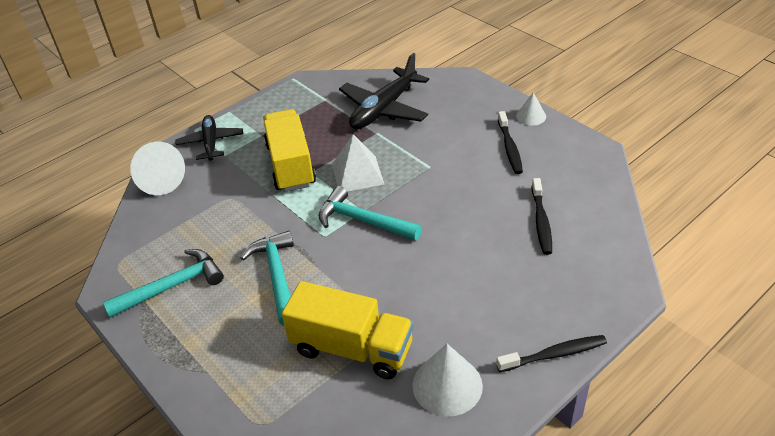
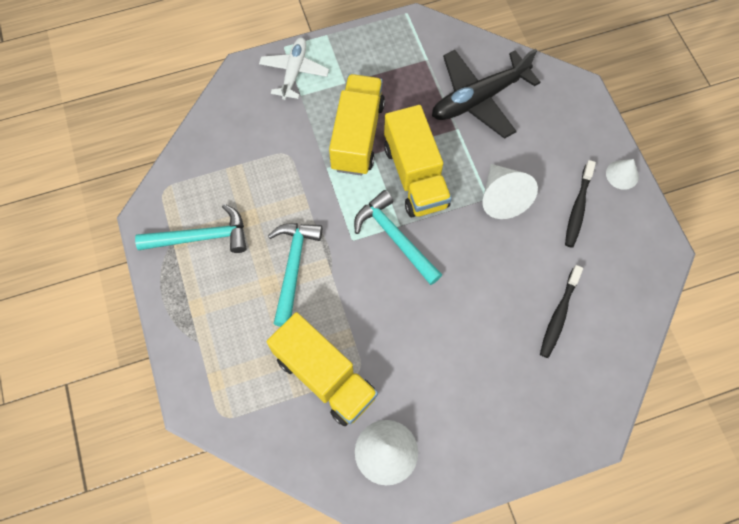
camera: 20 degrees right, 25 degrees up
white cone [130,142,185,195] -> white cone moved to [483,164,538,219]
black plane [176,115,243,161] -> white plane [259,38,329,100]
white pyramid [332,134,384,191] -> yellow truck [384,105,452,217]
black toothbrush [496,335,607,372] -> none

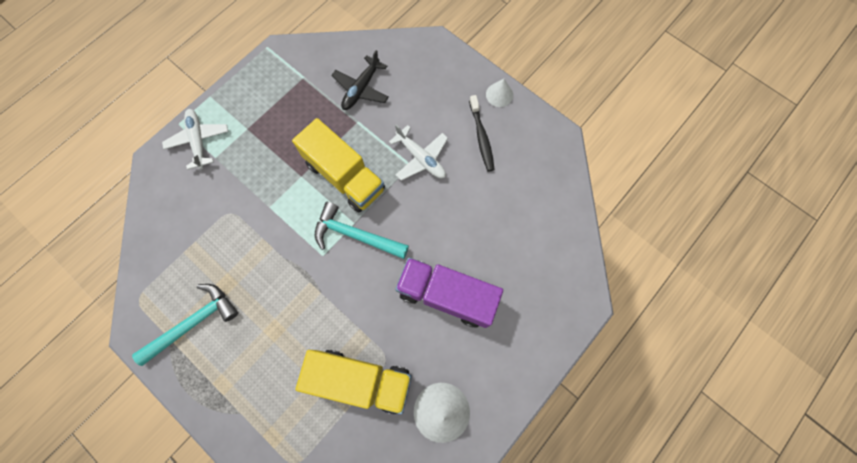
camera: 30 degrees left, 5 degrees up
turquoise hammer [268,223,322,327] -> none
yellow truck [329,74,385,175] -> none
black plane [432,49,540,139] -> black plane [331,50,389,110], size x0.64
white cone [483,164,538,219] -> white plane [389,125,448,181]
black toothbrush [540,265,583,358] -> none
none -> purple truck [395,257,503,328]

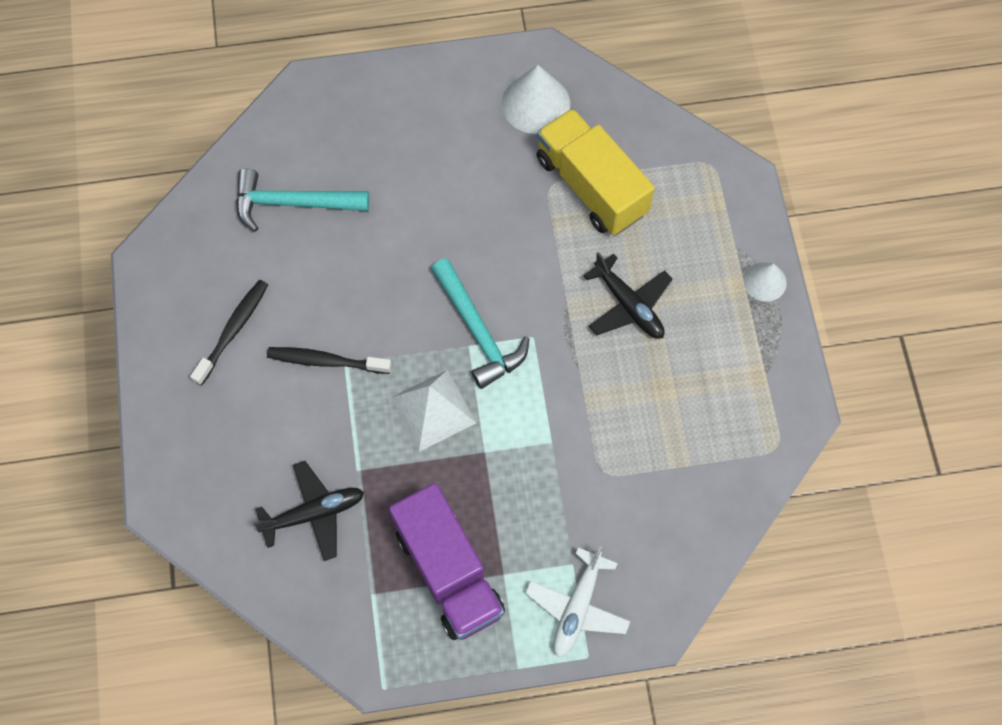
camera: 140 degrees left, 5 degrees down
turquoise hammer [132,284,238,366] -> turquoise hammer moved to [236,168,369,232]
yellow truck [292,118,385,212] -> white pyramid [391,370,476,452]
white plane [389,125,448,181] -> black toothbrush [267,347,392,374]
purple truck [395,257,503,328] -> purple truck moved to [389,483,505,640]
white cone [486,79,513,107] -> white cone moved to [743,262,787,302]
none -> black plane [583,252,673,339]

